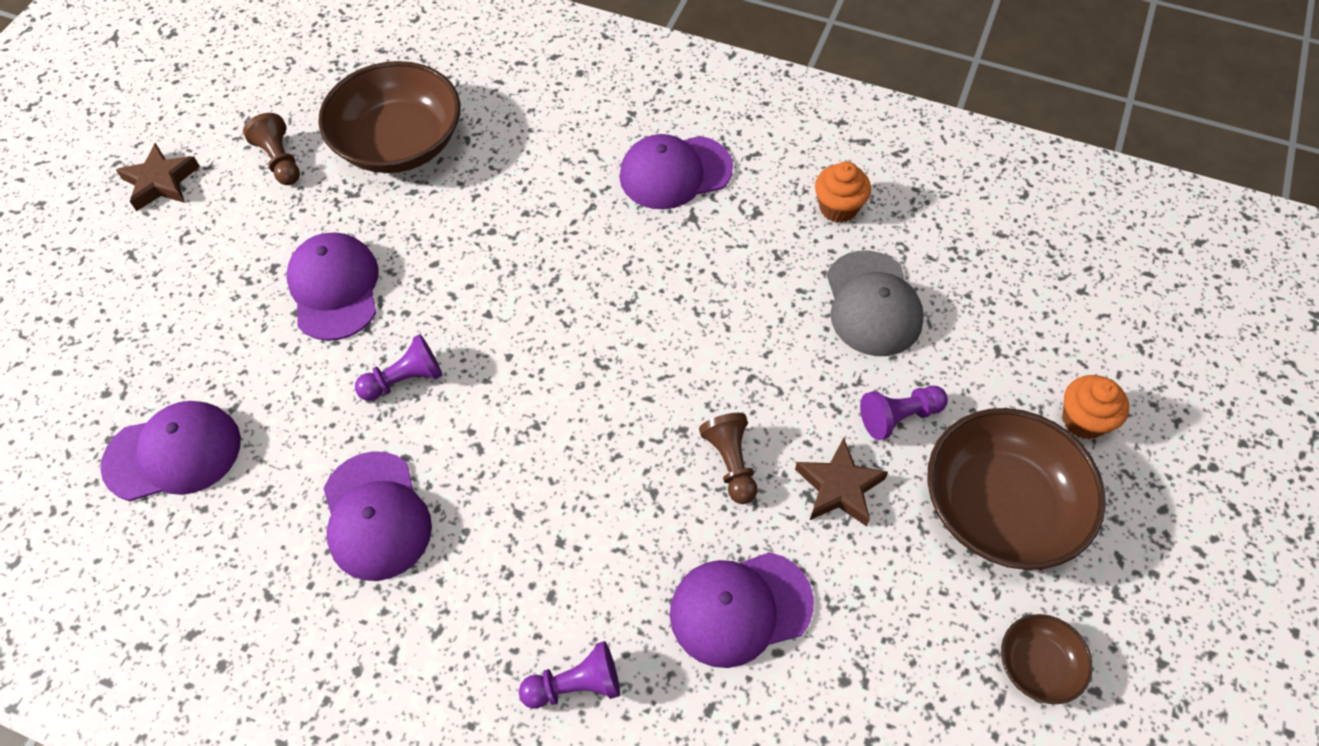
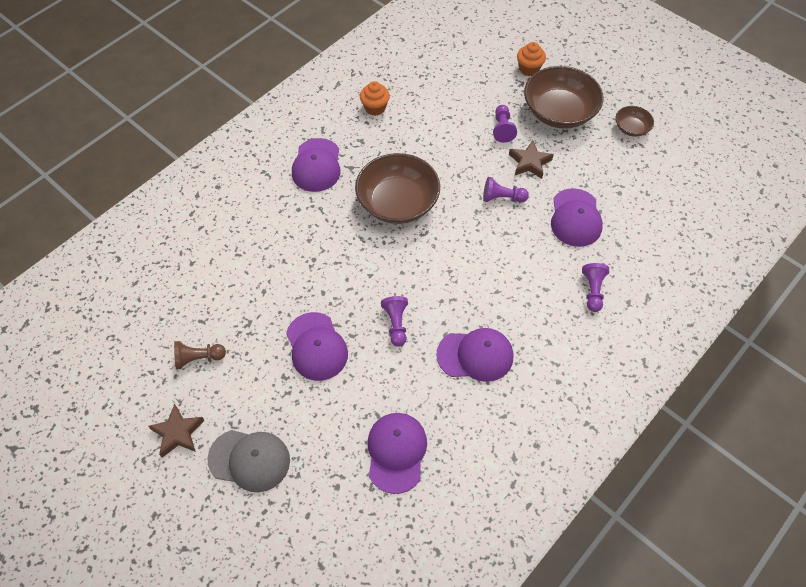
camera: 70 degrees left, 0 degrees up
purple cap [286,232,379,341] -> purple cap turned 120 degrees counterclockwise [286,312,348,381]
brown bowl [318,61,460,173] -> brown bowl moved to [355,153,440,224]
brown pawn [699,413,758,504] -> purple pawn [483,177,529,203]
grey cap [827,251,924,356] -> grey cap moved to [207,430,290,492]

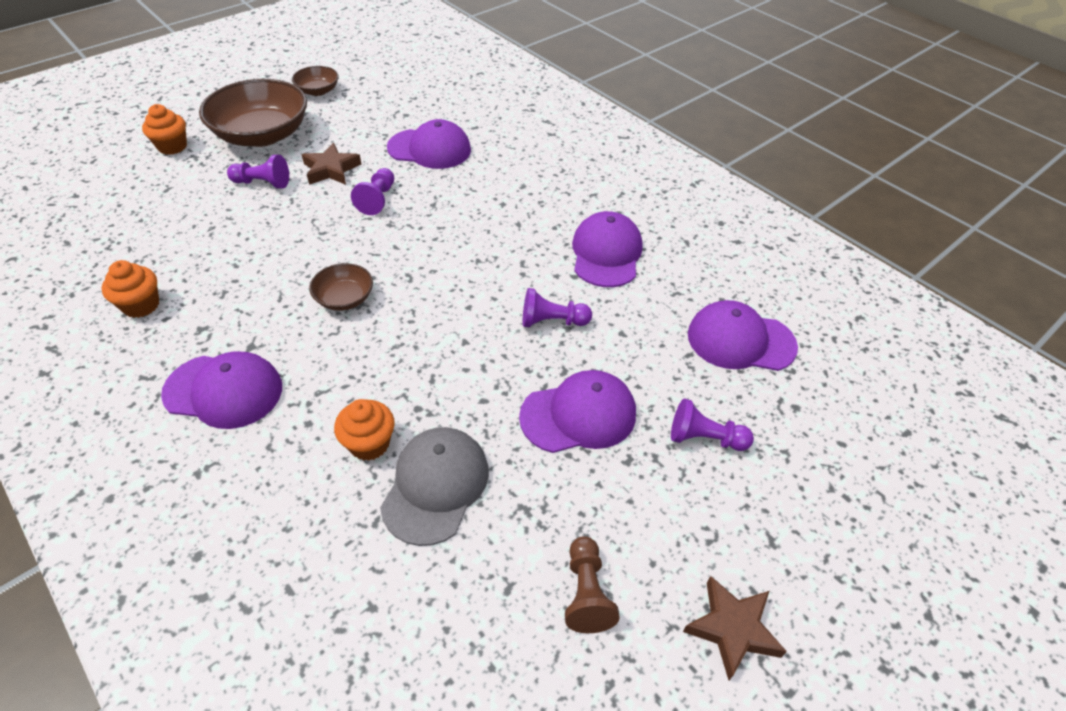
camera: 85 degrees left, 10 degrees down
grey cap [207,430,290,492] -> grey cap moved to [380,427,489,546]
brown bowl [355,153,440,224] -> brown bowl [309,263,373,311], size x0.49
purple pawn [582,263,609,312] -> purple pawn moved to [671,398,754,451]
none -> orange cupcake [334,399,395,461]

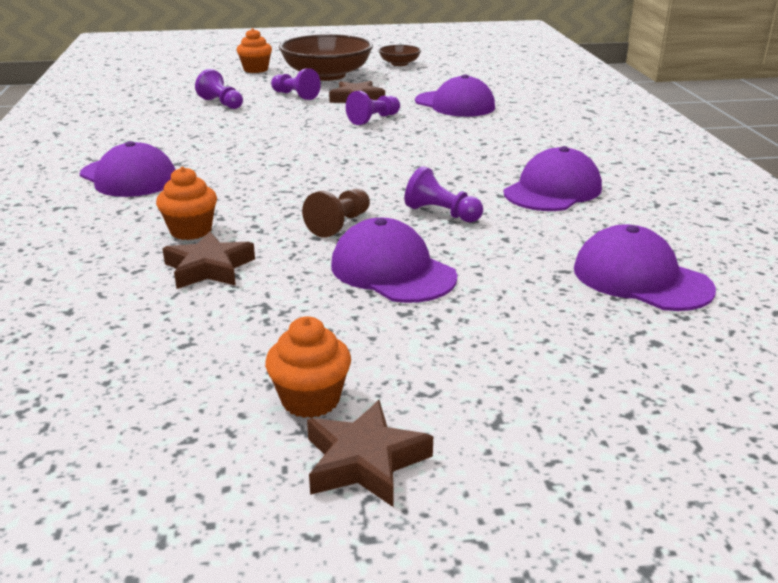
camera: 35 degrees right, 20 degrees down
orange cupcake [102,260,159,318] -> orange cupcake moved to [265,316,351,418]
brown bowl [309,263,373,311] -> none
grey cap [380,427,489,546] -> brown star [162,232,255,289]
purple cap [519,370,636,453] -> purple cap turned 150 degrees counterclockwise [331,218,457,303]
brown pawn [565,536,620,633] -> brown pawn moved to [302,189,370,238]
purple pawn [671,398,754,451] -> purple pawn moved to [195,69,243,109]

